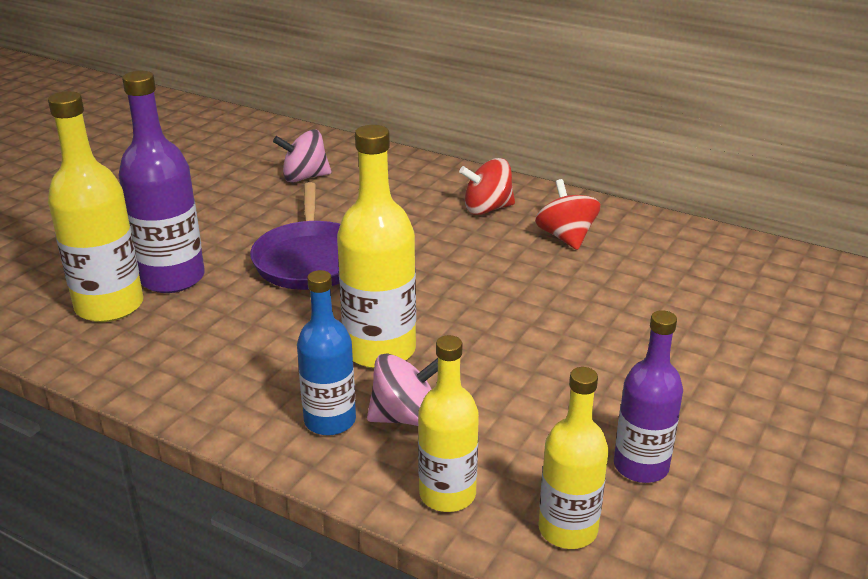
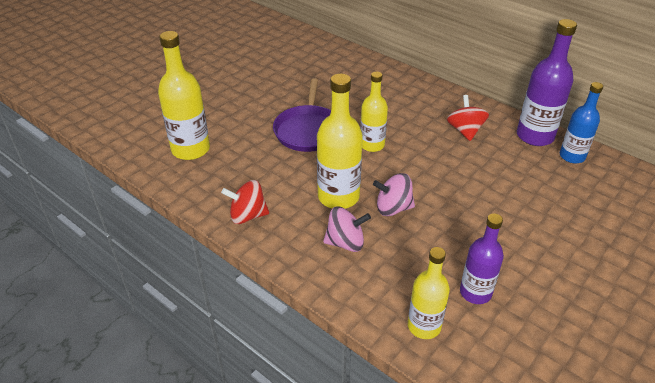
camera: 10 degrees right, 10 degrees up
purple bottle [119,71,205,293] -> purple bottle moved to [517,19,577,146]
pink spinning top [273,129,331,182] -> pink spinning top moved to [373,173,415,216]
blue bottle [297,270,356,436] -> blue bottle moved to [560,82,603,164]
yellow bottle [418,335,479,512] -> yellow bottle moved to [360,72,388,152]
red spinning top [459,158,515,215] -> red spinning top moved to [221,180,269,224]

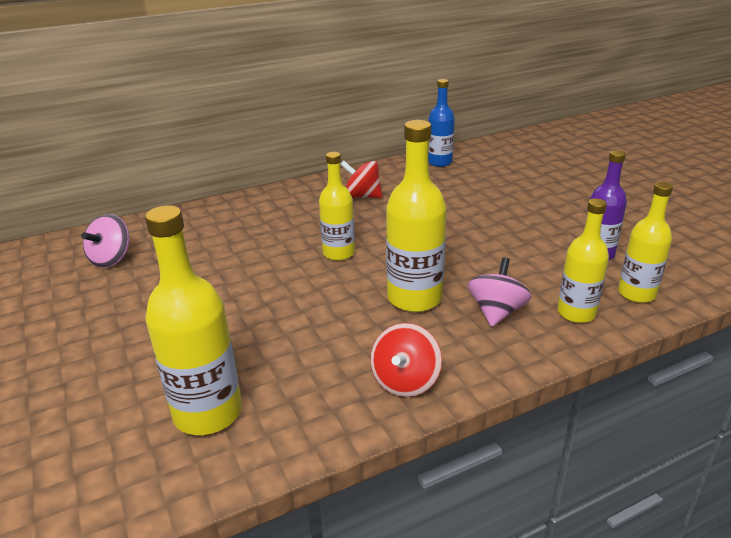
camera: 65 degrees left, 10 degrees down
purple pan [273,78,331,152] -> none
pink spinning top [373,173,415,216] -> pink spinning top moved to [81,214,130,268]
purple bottle [517,19,577,146] -> none
none -> yellow bottle [557,198,609,323]

